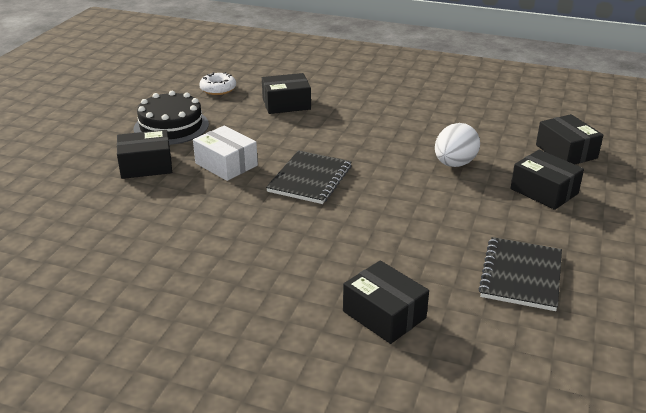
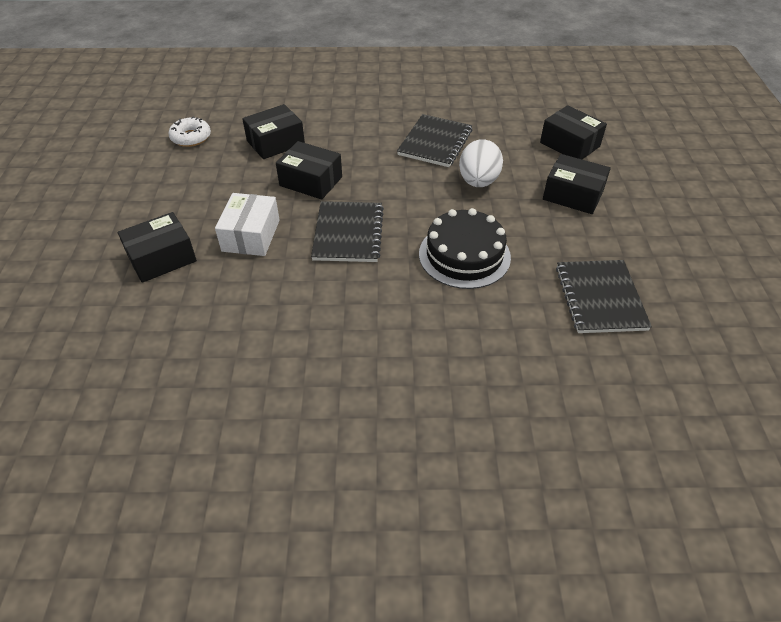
camera: 20 degrees left, 15 degrees up
black cake [133,91,209,145] -> black cake moved to [419,208,511,289]
white box [193,126,258,181] -> white box turned 75 degrees clockwise [215,193,280,256]
black box [343,260,429,344] -> black box moved to [276,141,342,200]
none -> black notebook [397,114,472,167]

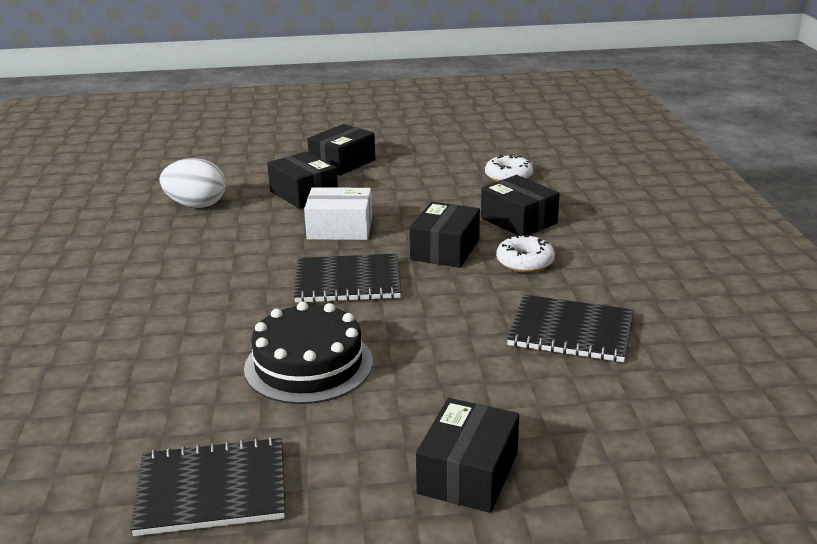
camera: 85 degrees right, 20 degrees down
white egg [459,140,503,187] -> white egg moved to [160,158,226,208]
black box [540,105,607,159] -> black box moved to [307,124,375,176]
none -> white donut [496,234,555,273]

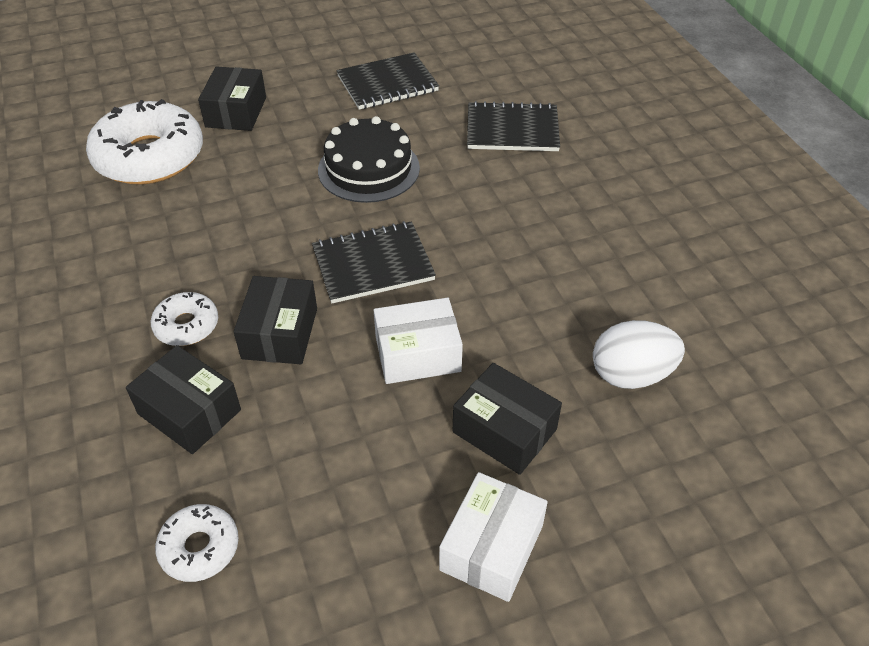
camera: 165 degrees right, 20 degrees up
black box [307,124,375,176] -> white box [439,472,548,602]
black notebook [507,295,634,362] -> black notebook moved to [467,101,560,151]
none -> white donut [86,99,203,185]

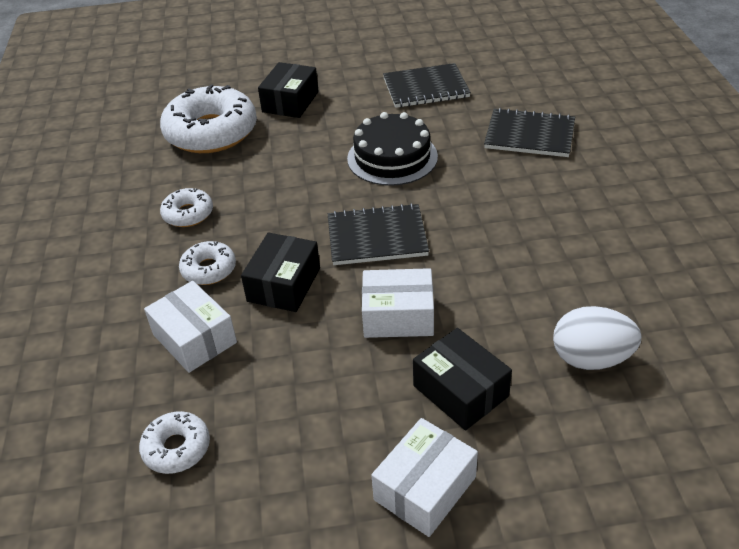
camera: 15 degrees right, 5 degrees down
black box [126,345,241,454] -> white box [144,281,237,373]
none -> white donut [160,188,213,227]

